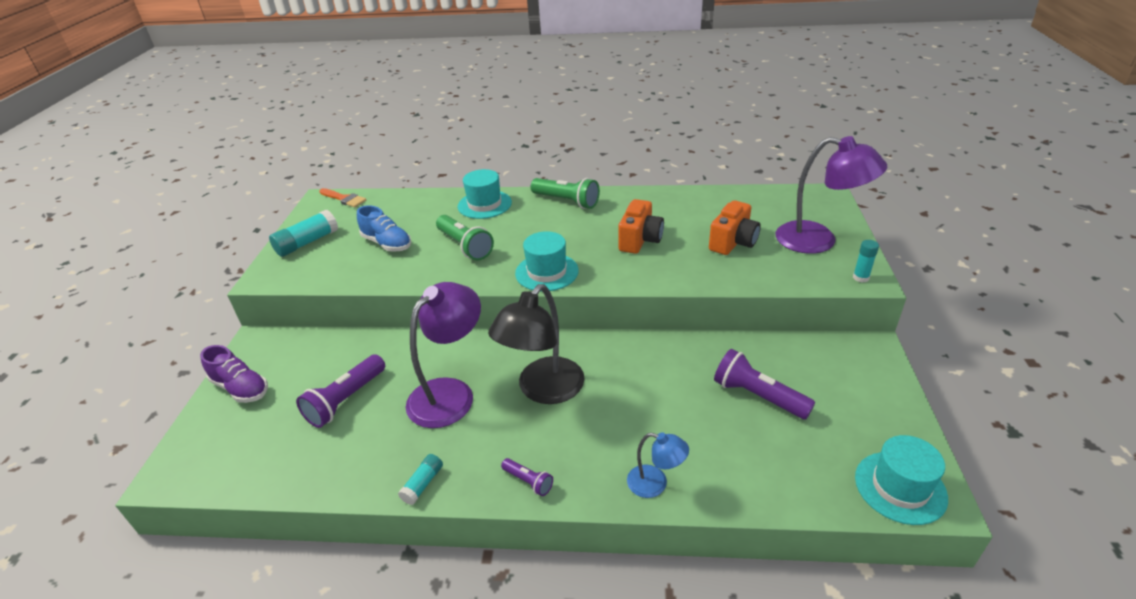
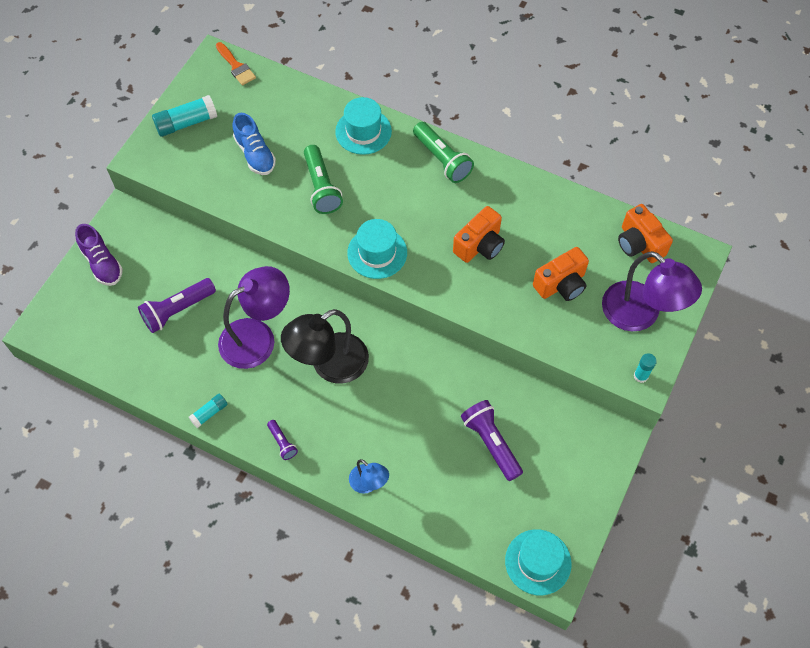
camera: 20 degrees right, 25 degrees up
none -> orange camera [618,204,673,263]

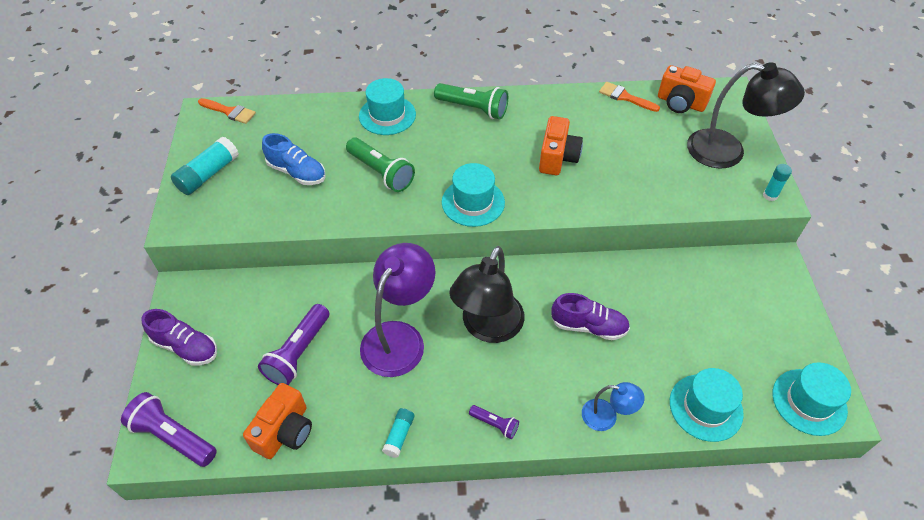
camera: 30 degrees left, 10 degrees down
purple flashlight [461,400,523,481] -> purple flashlight moved to [121,392,217,467]
orange camera [533,247,589,301] -> orange camera moved to [243,383,312,459]
purple lamp [602,251,702,331] -> black lamp [687,62,805,169]
none -> purple shoe [551,293,630,340]
none -> orange brush [599,82,660,112]
none -> turquoise hat [670,368,744,442]

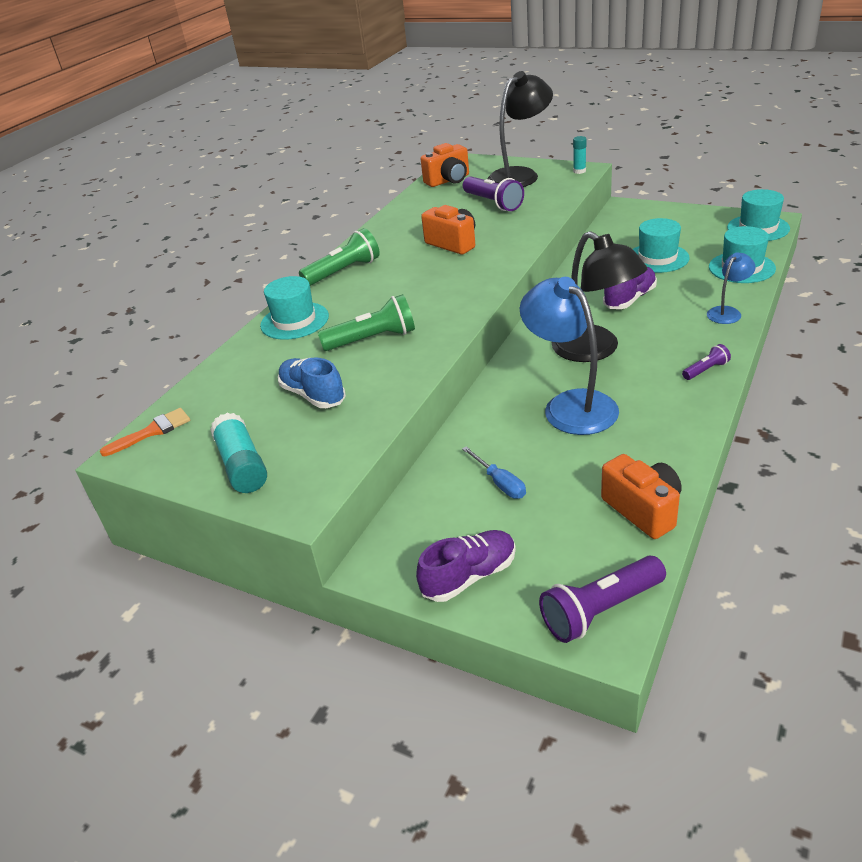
camera: 55 degrees left, 15 degrees down
purple flashlight [258,304,329,385] -> purple flashlight moved to [463,176,524,211]
blue shoe [262,133,325,185] -> blue shoe turned 105 degrees counterclockwise [278,358,346,408]
purple lamp [360,243,435,377] -> blue lamp [520,277,619,435]
turquoise glue stick [382,408,415,458] -> none
turquoise hat [442,163,505,227] -> turquoise hat moved to [633,218,689,273]
orange brush [599,82,660,112] -> none
none -> blue screwdriver [462,446,526,499]

